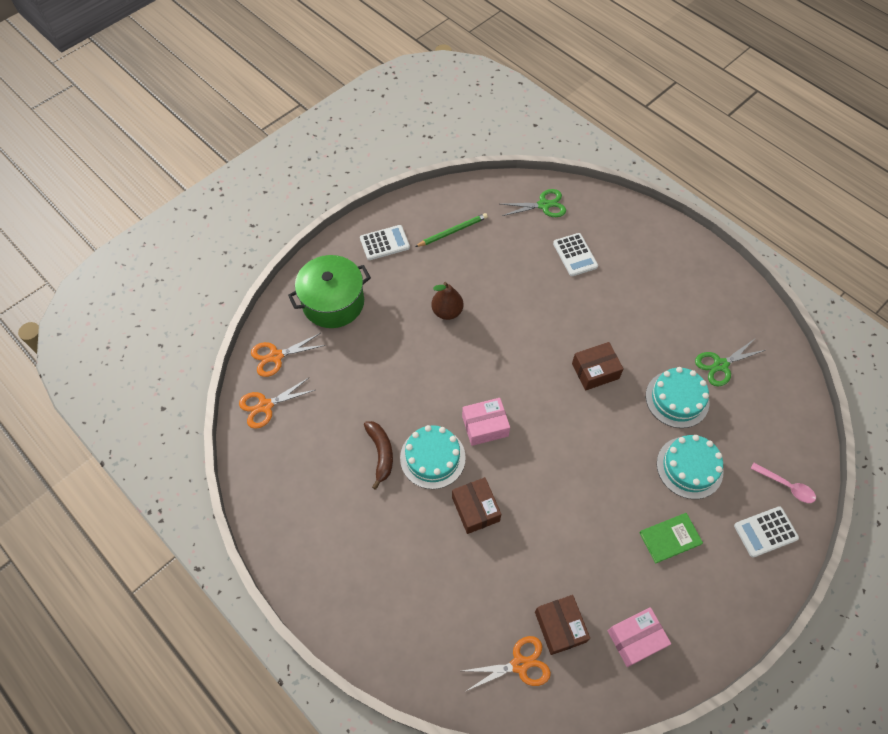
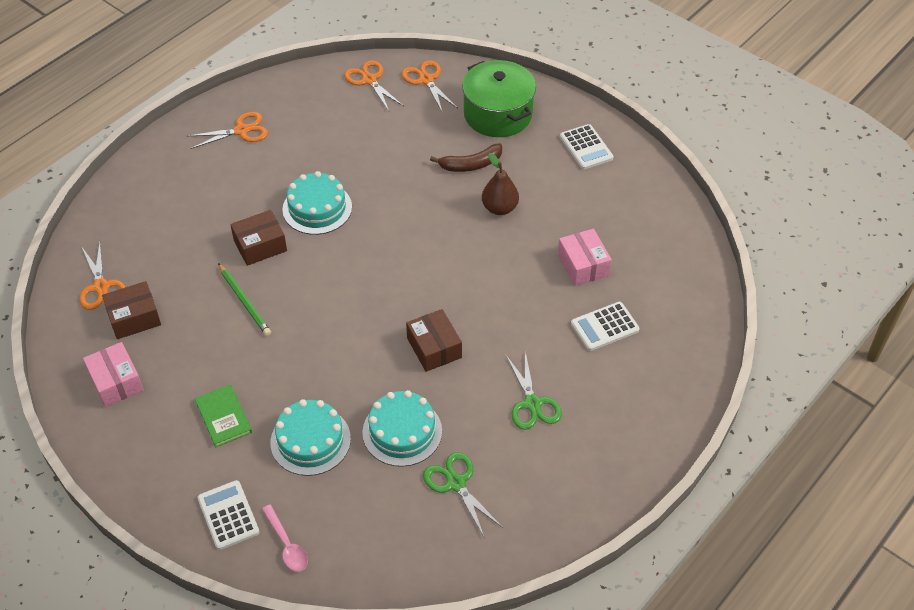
camera: 85 degrees right, 10 degrees down
brown banana [364,421,393,490] -> brown banana moved to [430,143,502,172]
green pencil [415,213,488,247] -> green pencil moved to [218,263,271,336]
pink box [462,398,510,446] -> pink box moved to [558,229,612,286]
green scissors [501,189,566,217] -> green scissors moved to [506,351,562,430]
pink spoon [751,463,816,503] -> pink spoon turned 60 degrees counterclockwise [262,505,308,572]
none -> orange scissors [188,112,268,149]

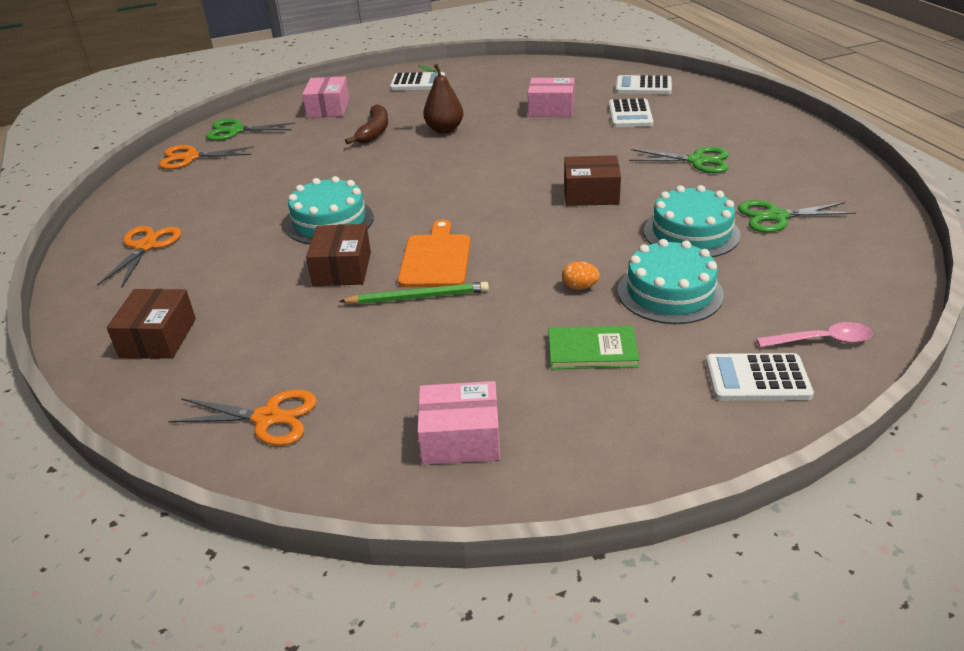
camera: 60 degrees left, 15 degrees down
brown box [102,281,161,339] -> brown box moved to [107,289,196,359]
orange scissors [401,60,457,113] -> green scissors [206,119,296,141]
green pot [462,60,536,137] -> pink box [302,76,350,118]
none -> orange cutting board [398,220,471,287]
none -> orange egg [562,261,600,290]
none -> white calculator [616,75,672,94]

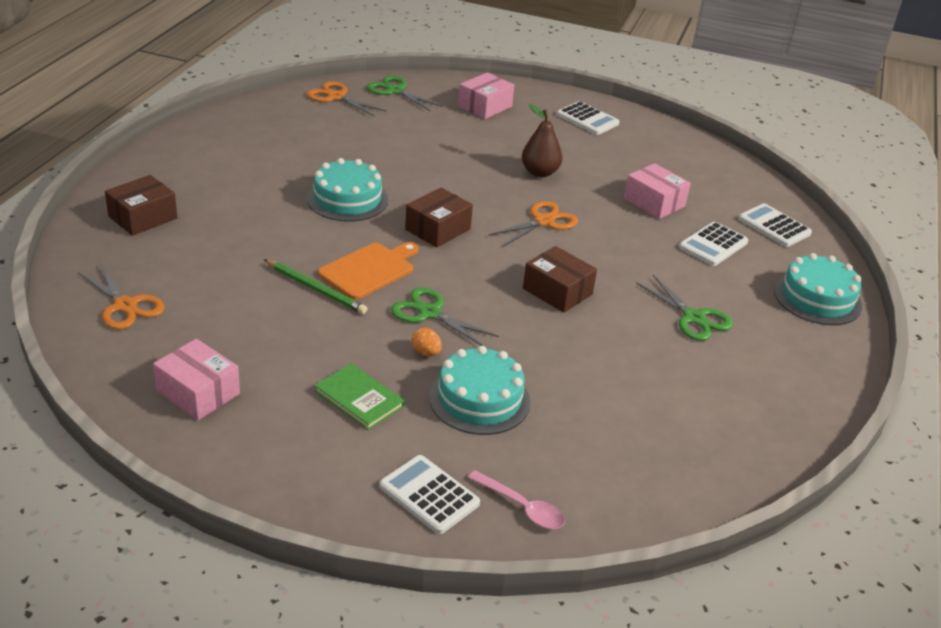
camera: 35 degrees right, 0 degrees up
orange scissors [97,226,182,288] -> orange scissors moved to [488,201,578,247]
brown box [306,224,371,286] -> brown box moved to [405,187,473,248]
brown banana [345,104,388,144] -> none
turquoise cake [644,185,741,257] -> turquoise cake moved to [774,253,862,325]
green scissors [738,200,856,233] -> green scissors moved to [391,287,499,346]

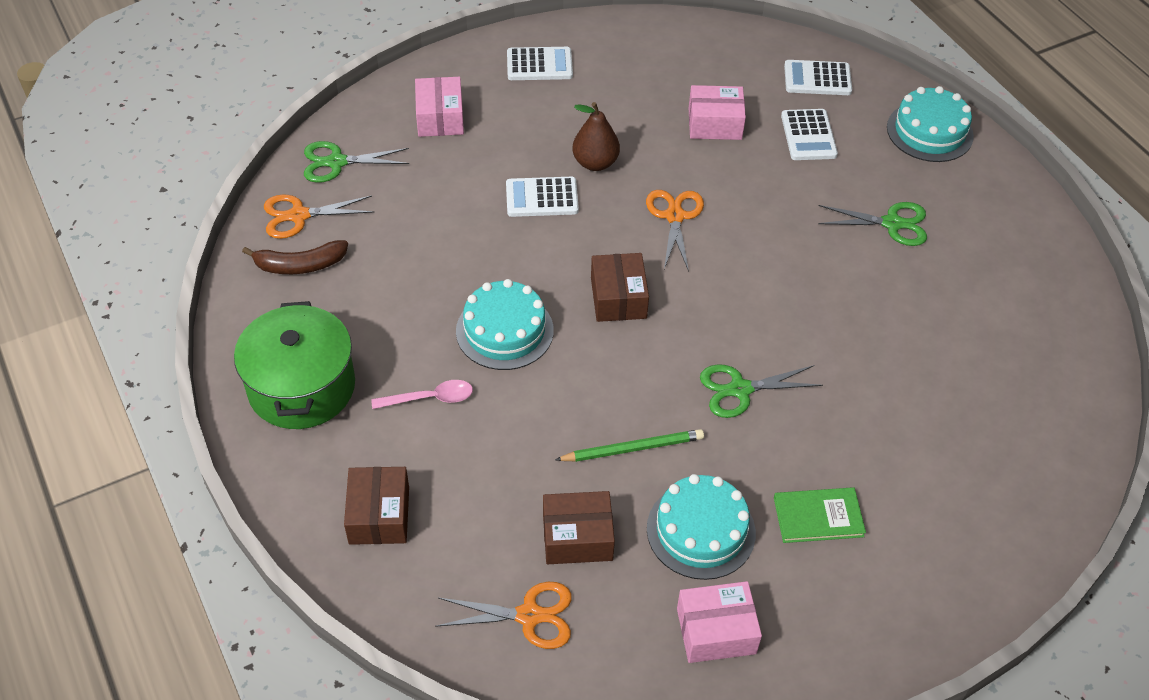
camera: 45 degrees left, 15 degrees up
orange cutting board [318,242,419,300] -> none
white calculator [379,455,480,534] -> white calculator moved to [506,177,579,217]
orange egg [412,328,442,356] -> none
turquoise cake [429,346,531,435] -> turquoise cake moved to [647,474,756,580]
pink spoon [468,470,565,529] -> pink spoon moved to [371,380,473,409]
brown box [523,246,597,313] -> brown box moved to [543,491,615,564]
none -> green pot [234,301,355,429]
none -> brown banana [242,240,348,274]

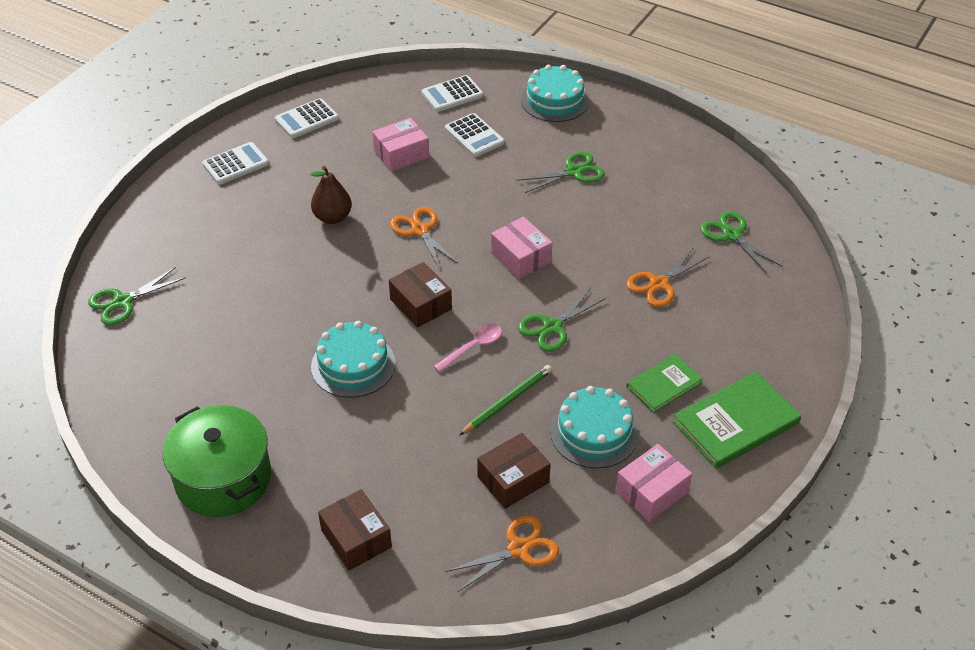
camera: 30 degrees left, 5 degrees down
brown banana [242,240,348,274] -> none
orange scissors [264,194,375,239] -> orange scissors moved to [626,247,710,307]
pink spoon [371,380,473,409] -> pink spoon moved to [434,324,502,372]
pink box [415,77,464,137] -> pink box moved to [491,217,552,279]
white calculator [506,177,579,217] -> white calculator moved to [275,98,339,138]
none -> green book [673,371,801,469]
none -> green scissors [700,211,782,274]

